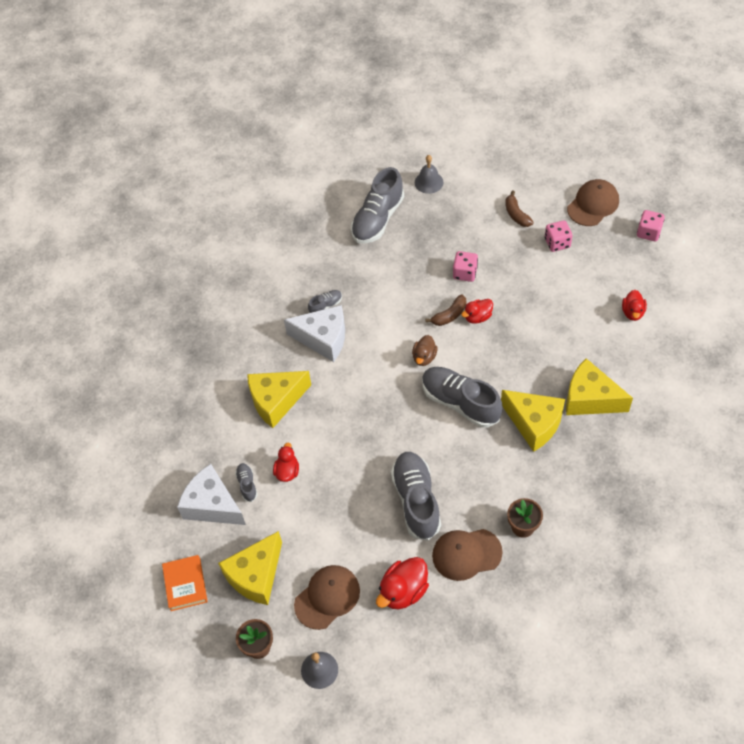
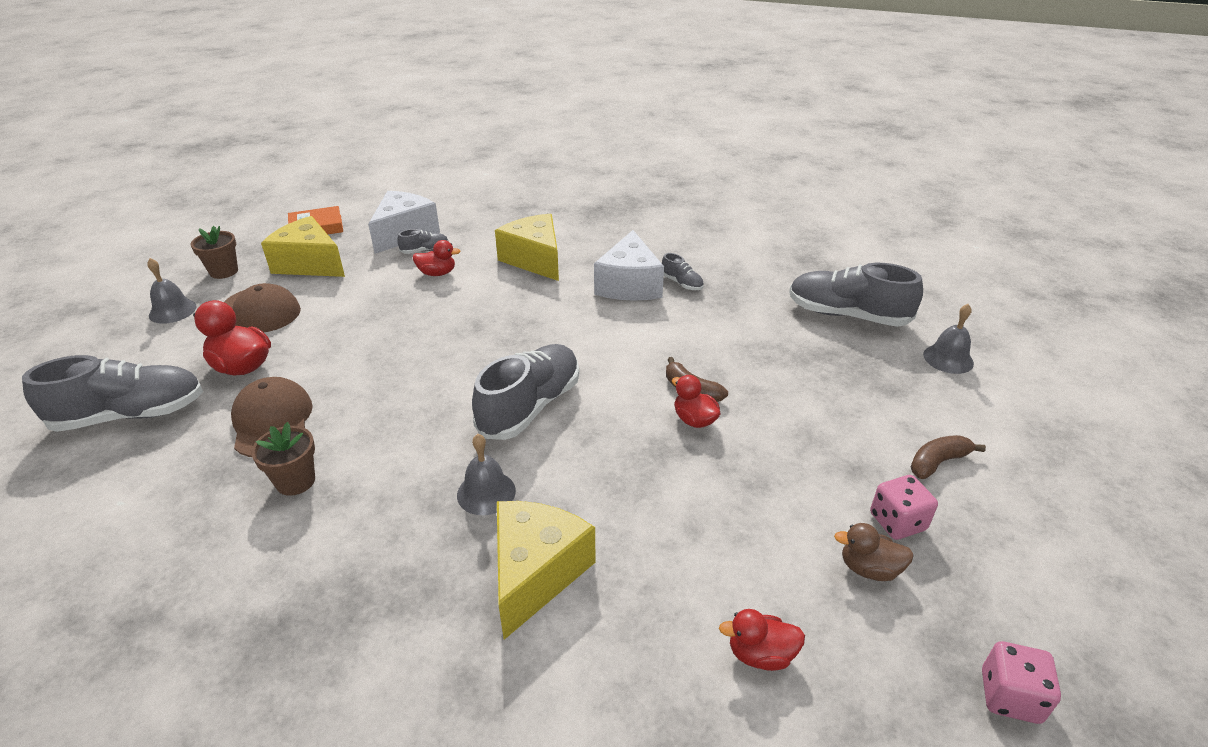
camera: 80 degrees right, 20 degrees down
grey shoe [391,452,441,541] -> grey shoe moved to [22,355,203,432]
brown duck [412,335,438,366] -> brown duck moved to [834,523,914,581]
pink dice [453,251,478,282] -> none
yellow cheese [501,390,565,452] -> grey bell [457,434,516,515]
brown cap [567,179,619,226] -> none

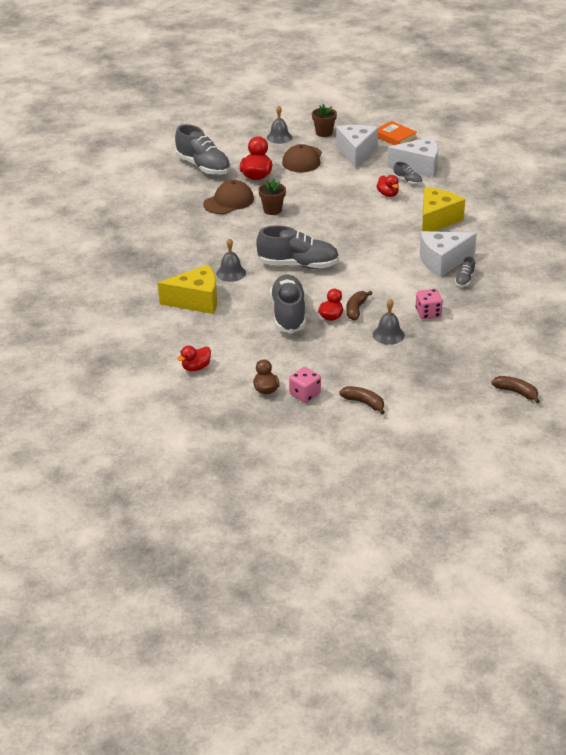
camera: 65 degrees right, 0 degrees up
brown flower pot [251,422,315,496] -> brown flower pot moved to [258,179,286,215]
yellow cheese [261,216,345,277] -> white cheese [336,125,378,168]
red duck [719,609,805,671] -> red duck turned 105 degrees counterclockwise [177,346,211,371]
grey shoe [789,263,923,327] -> grey shoe moved to [270,274,306,334]
grey bell [923,304,974,374] -> grey bell moved to [373,299,405,345]
pink dice [982,641,1061,724] -> pink dice moved to [415,289,443,319]
none -> brown banana [491,376,540,403]

